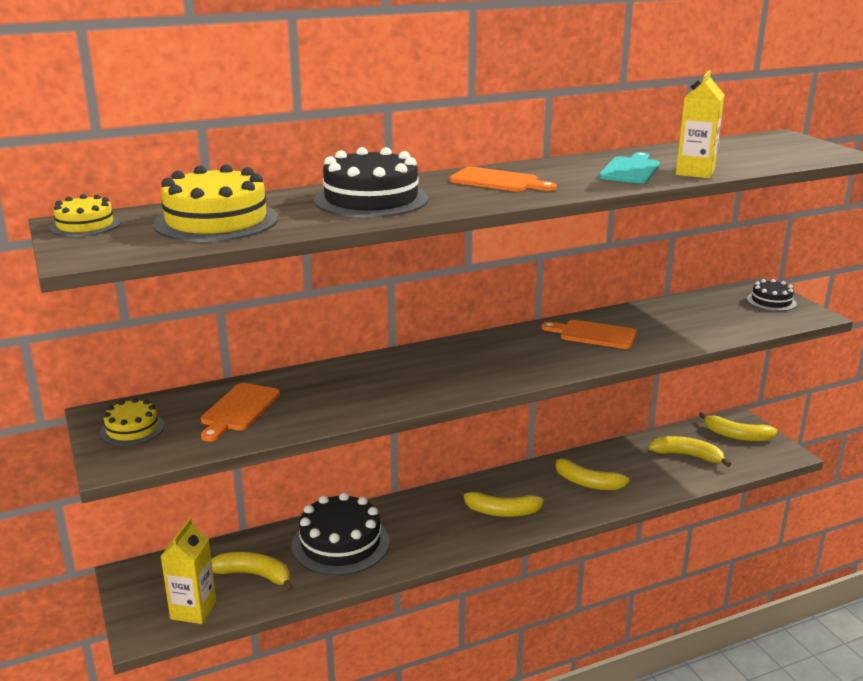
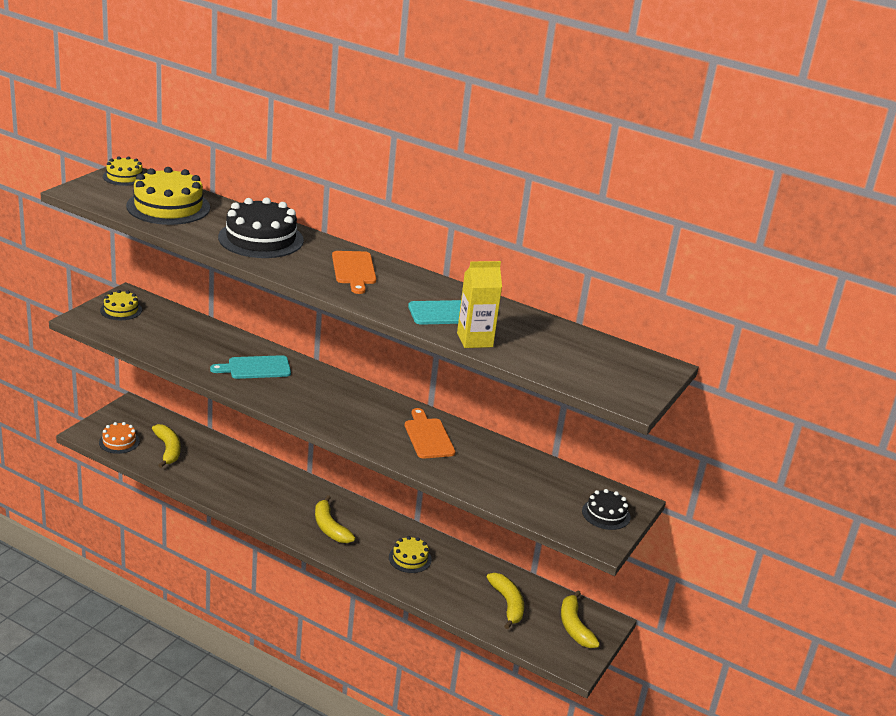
camera: 50 degrees right, 5 degrees up
yellow carton [160,518,216,624] -> orange cake [99,422,140,454]
orange cutting board [201,383,280,442] -> none
black cake [292,492,390,576] -> none
yellow banana [552,454,630,490] -> yellow cake [389,536,432,573]
none -> turquoise cutting board [210,355,291,379]

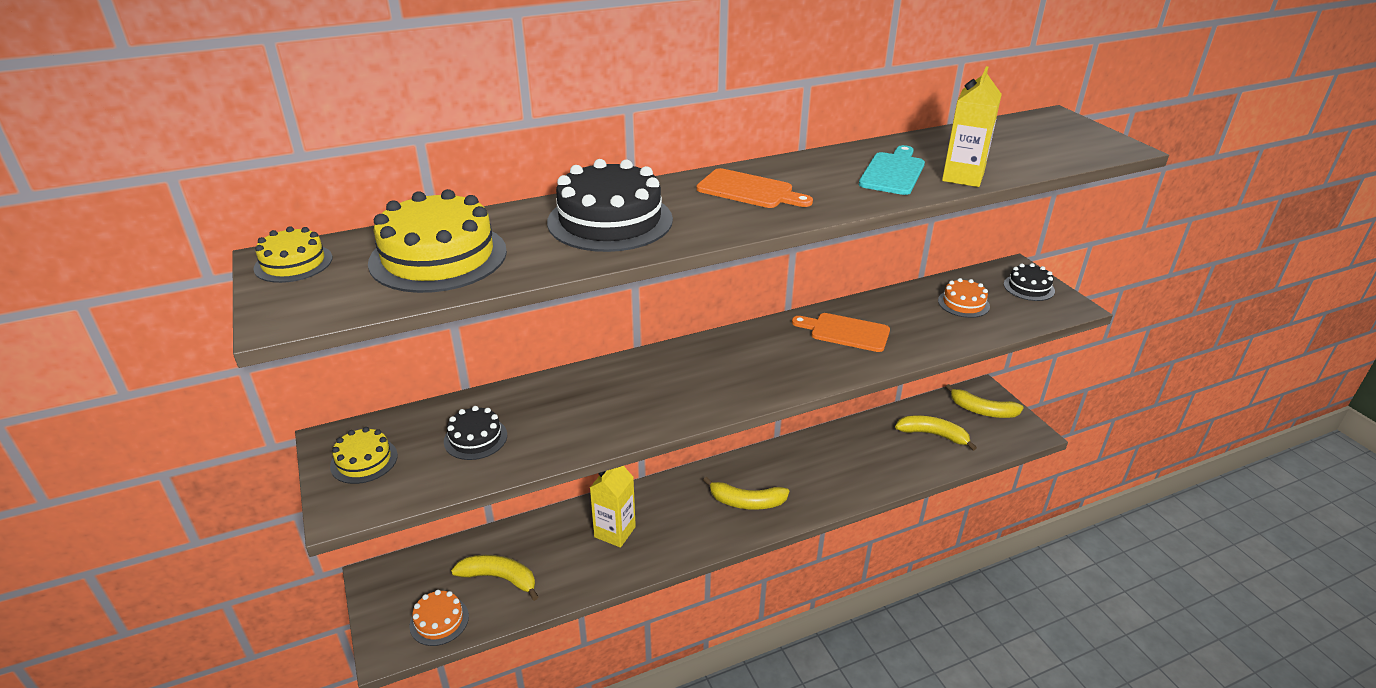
camera: 50 degrees left, 5 degrees up
turquoise cutting board [210,355,291,379] -> none
yellow cake [389,536,432,573] -> none
none -> black cake [444,406,507,460]
none -> yellow carton [590,466,636,548]
none -> orange cake [938,278,990,318]

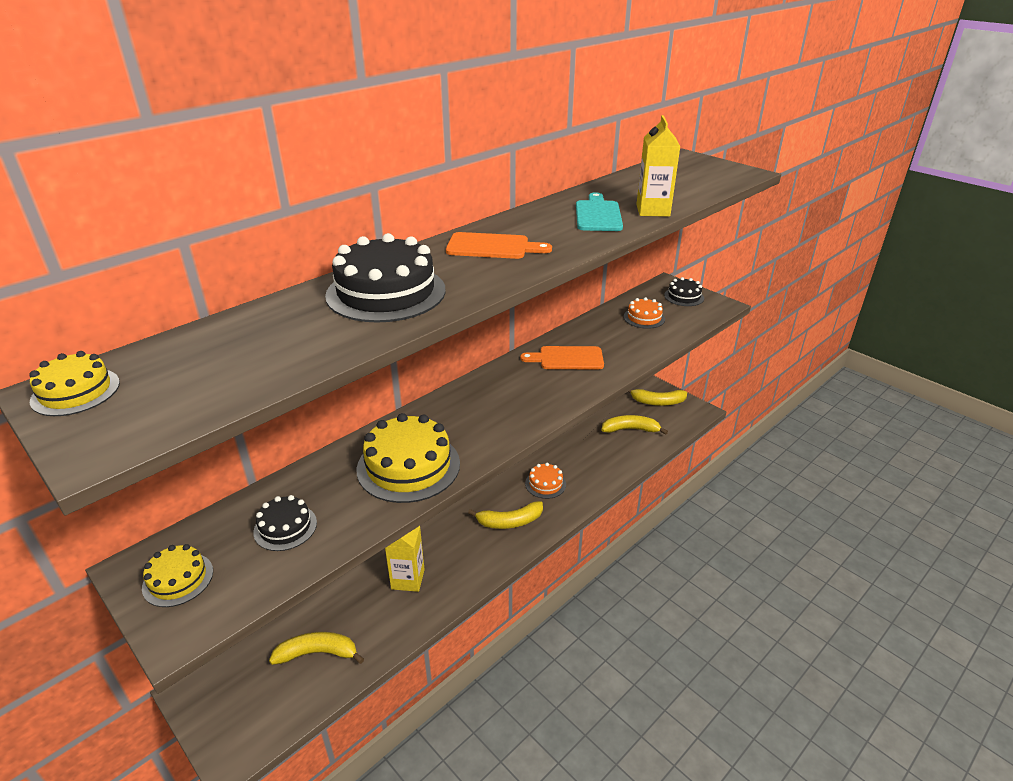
camera: 20 degrees left, 0 degrees up
yellow cake [368,189,507,293] -> yellow cake moved to [356,413,460,503]
orange cake [410,590,469,646] -> orange cake moved to [525,463,566,499]

